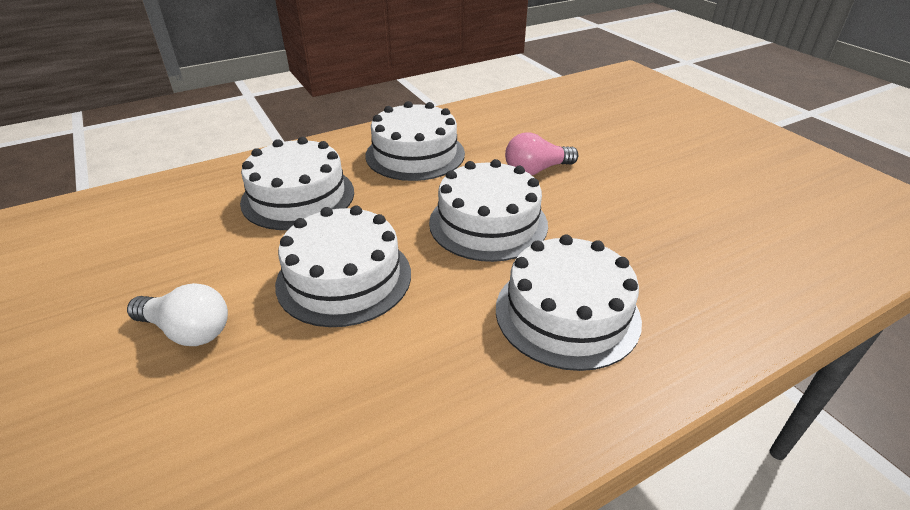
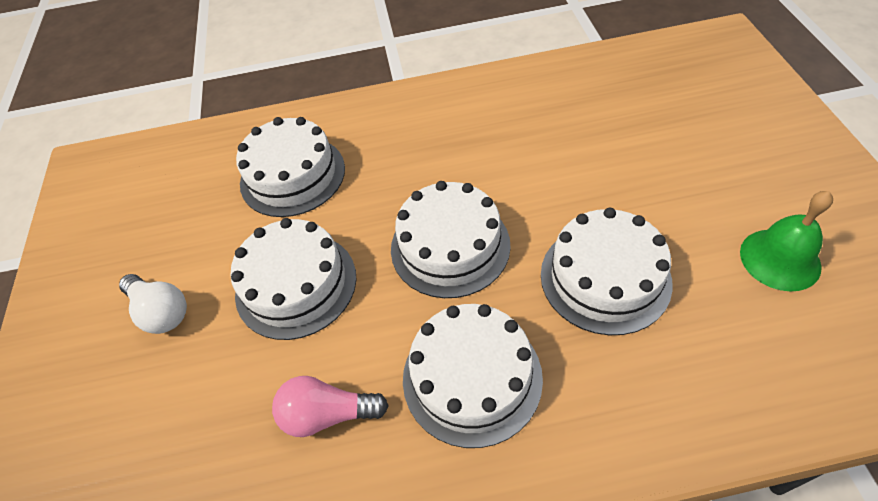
camera: 25 degrees right, 15 degrees up
white cake [366,101,465,181] -> white cake moved to [541,208,673,335]
pink light bulb [505,132,578,175] -> pink light bulb moved to [272,376,388,437]
none -> green bell [740,191,833,291]

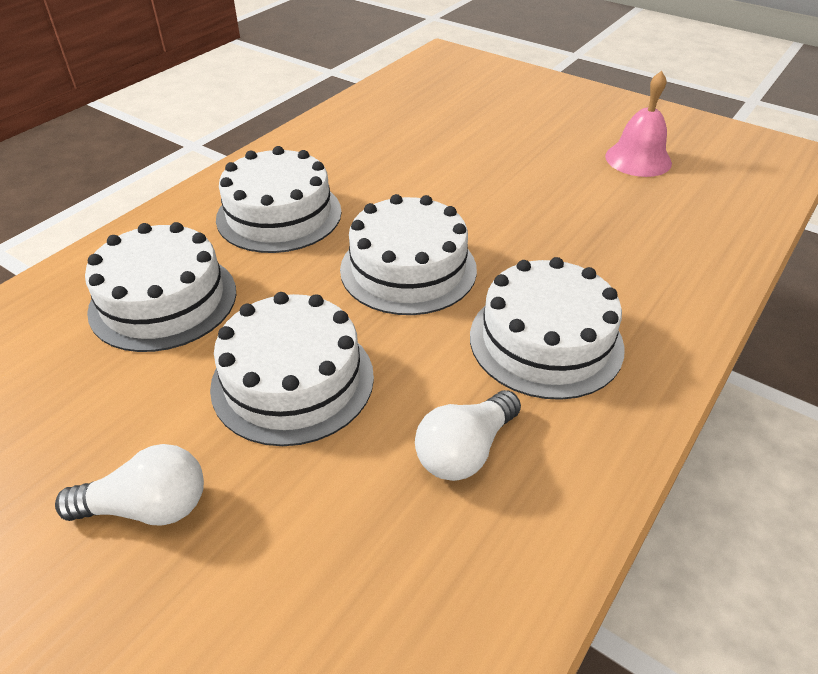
camera: 50 degrees left, 10 degrees down
pink light bulb [272,376,388,437] -> white light bulb [415,390,521,481]
white cake [541,208,673,335] -> white cake moved to [216,146,342,253]
green bell [740,191,833,291] -> pink bell [605,71,672,177]

